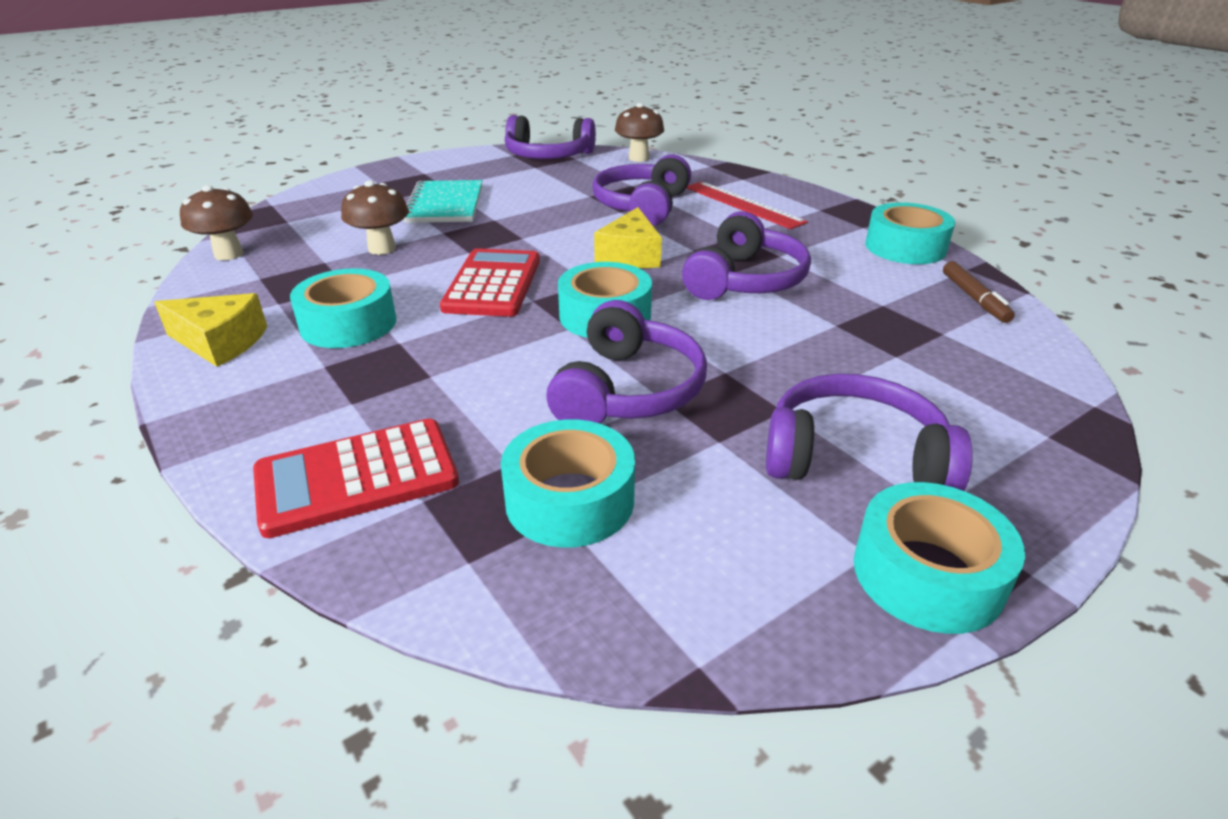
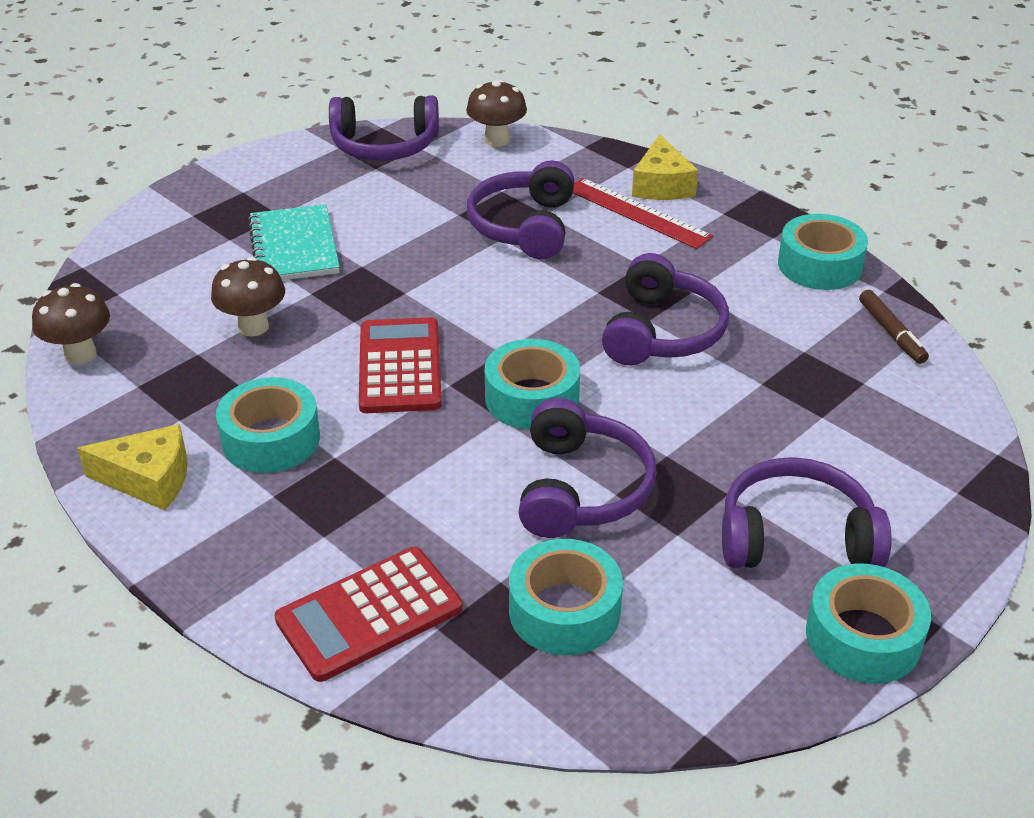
camera: 10 degrees left, 5 degrees up
yellow cheese [594,207,662,268] -> yellow cheese moved to [632,134,698,200]

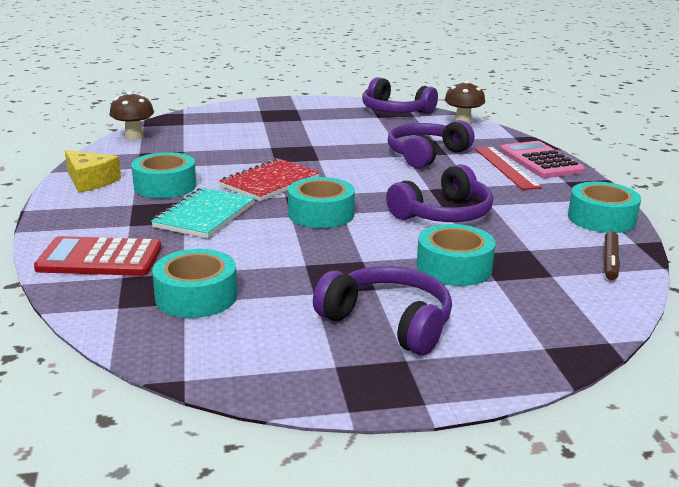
camera: 35 degrees right, 15 degrees down
brown mushroom [211,257,285,337] -> none
turquoise notebook [248,204,340,280] -> turquoise notebook moved to [151,188,255,238]
red calculator [359,317,442,413] -> red notebook [219,158,320,201]
purple headphones [519,398,657,538] -> none
yellow cheese [632,134,698,200] -> pink calculator [500,141,585,178]
turquoise tape [806,564,931,684] -> turquoise tape moved to [417,224,495,286]

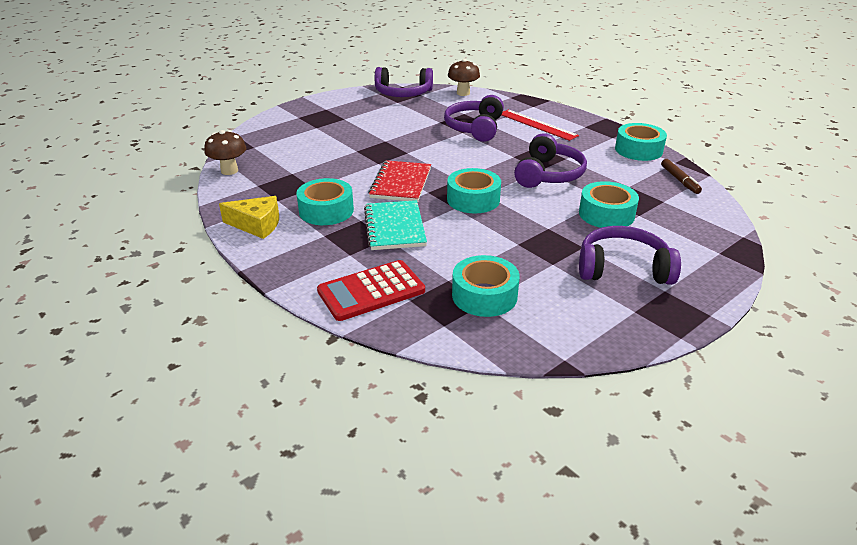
camera: 30 degrees left, 10 degrees up
pink calculator [500,141,585,178] -> none

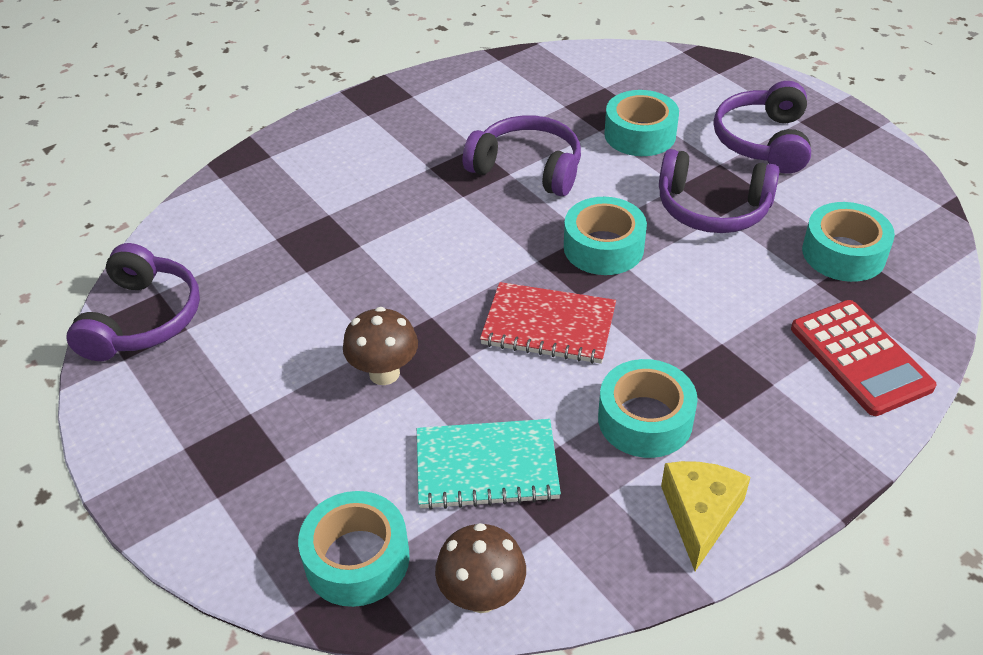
camera: 85 degrees left, 10 degrees up
turquoise notebook [364,200,427,250] -> turquoise notebook moved to [417,419,561,510]
purple headphones [444,95,504,142] -> purple headphones moved to [659,149,780,233]
brown mushroom [448,59,480,96] -> brown mushroom moved to [343,307,418,385]
red ruler [502,109,579,141] -> none
turquoise tape [615,123,667,161] -> turquoise tape moved to [298,491,410,607]
brown marker [661,159,702,194] -> none

